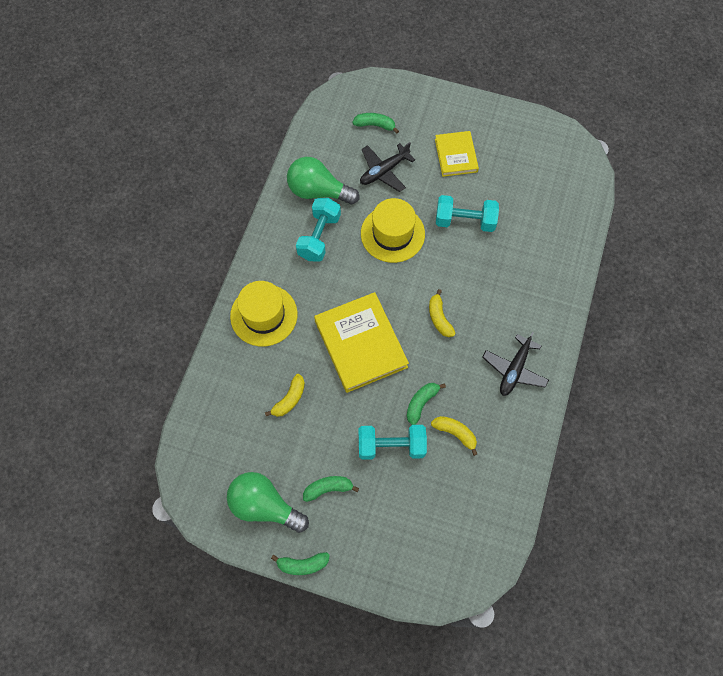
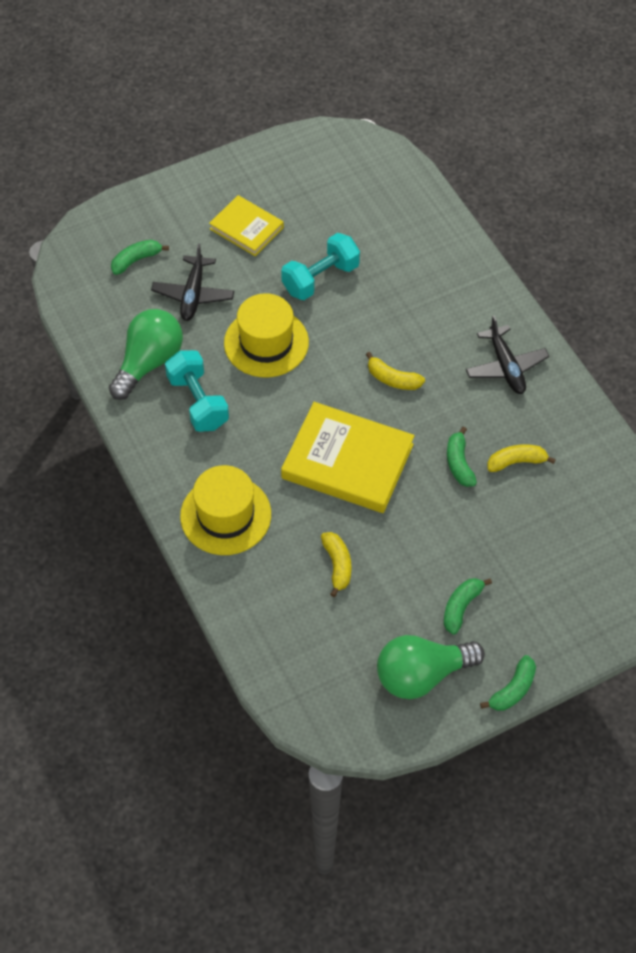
camera: 45 degrees left, 10 degrees down
green light bulb [287,157,359,204] -> green light bulb turned 150 degrees clockwise [109,309,183,400]
turquoise dumbbell [359,425,427,460] -> none

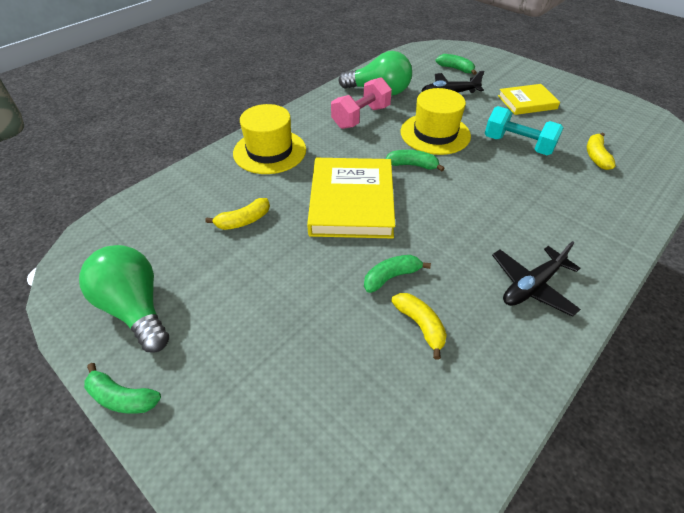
camera: 70 degrees right, 10 degrees down
turquoise dumbbell [165,350,229,432] -> pink dumbbell [331,77,392,129]
yellow book [209,195,284,256] -> yellow book turned 60 degrees clockwise [498,84,560,115]
yellow banana [366,352,425,390] -> yellow banana moved to [587,133,616,170]
green banana [444,578,492,635] -> green banana moved to [386,150,445,171]

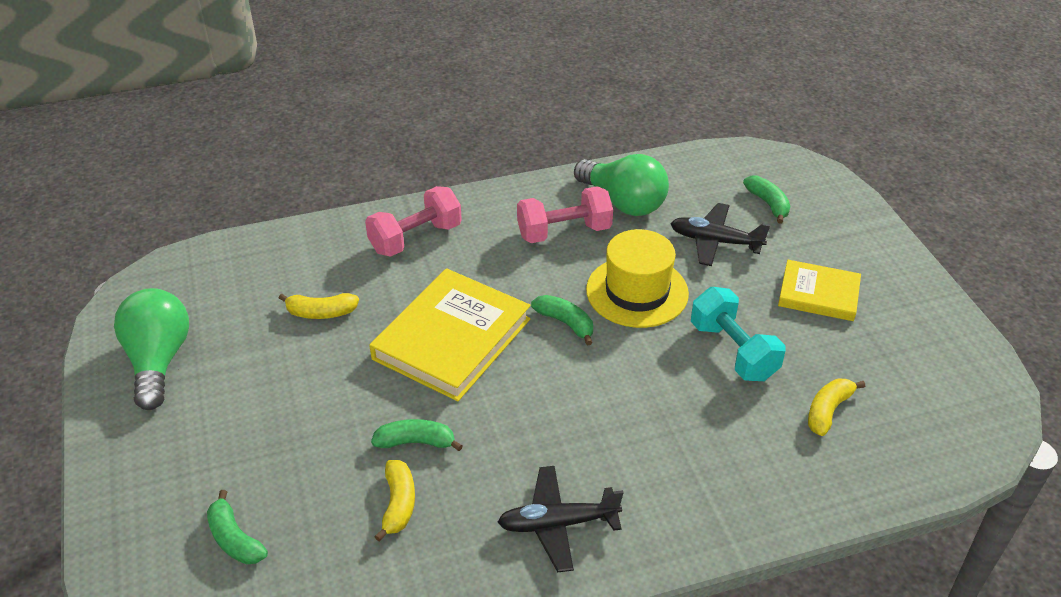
camera: 30 degrees right, 5 degrees down
green banana [84,363,161,414] -> green banana moved to [207,490,268,564]
yellow hat [233,104,306,174] -> pink dumbbell [365,186,462,257]

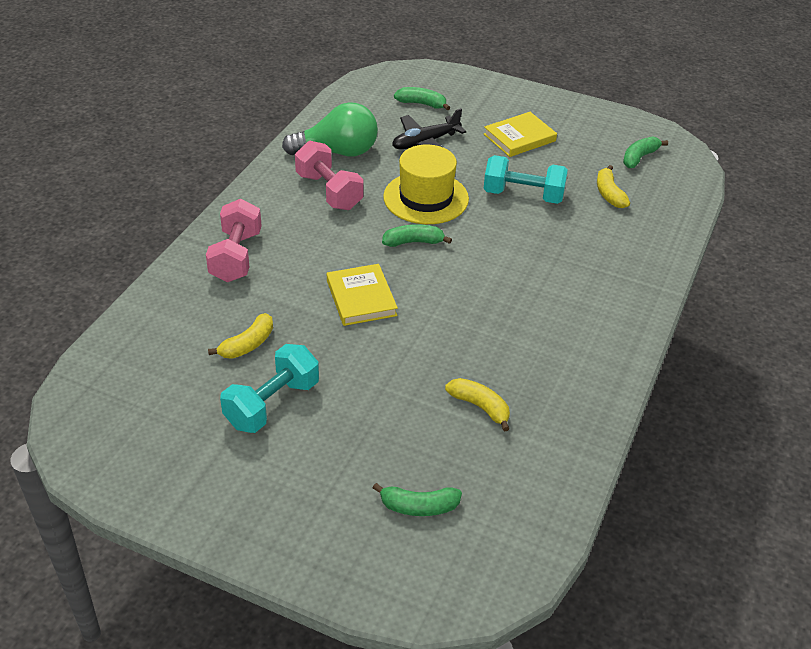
camera: 50 degrees left, 0 degrees up
green light bulb [114,288,189,410] -> none
yellow book [369,268,530,401] -> yellow book [327,264,398,326], size x0.59
green banana [371,419,463,451] -> green banana moved to [623,136,668,168]
black plane [498,466,623,572] -> none
pink dumbbell [517,186,613,243] -> pink dumbbell turned 60 degrees counterclockwise [295,141,363,210]
none -> turquoise dumbbell [220,344,319,433]

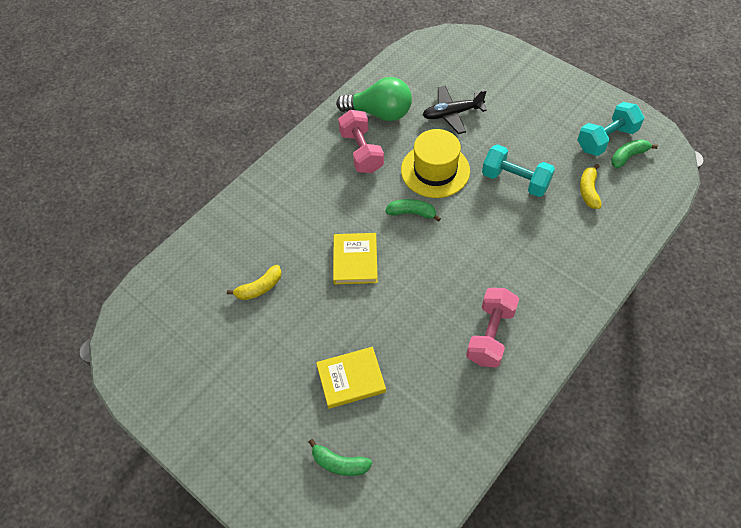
camera: 20 degrees right, 15 degrees up
pink dumbbell [206,199,262,282] -> pink dumbbell moved to [466,288,519,368]
turquoise dumbbell [220,344,319,433] -> turquoise dumbbell moved to [577,102,644,156]
green banana [394,87,450,110] -> none
yellow banana [445,378,510,431] -> none
yellow book [484,112,557,157] -> yellow book moved to [316,347,386,409]

